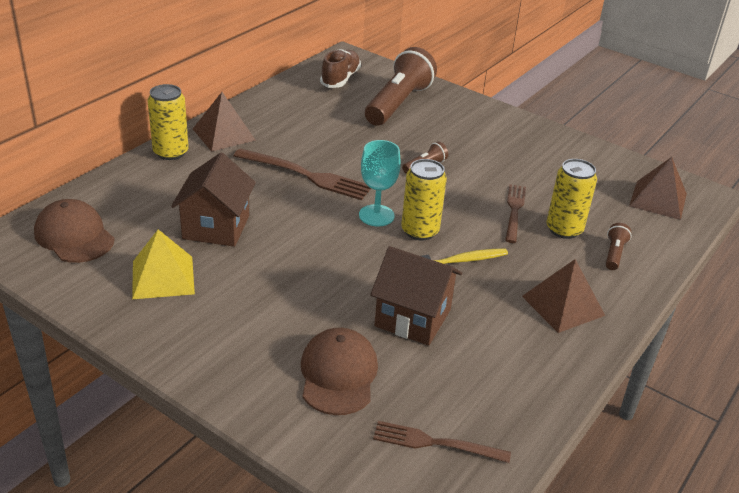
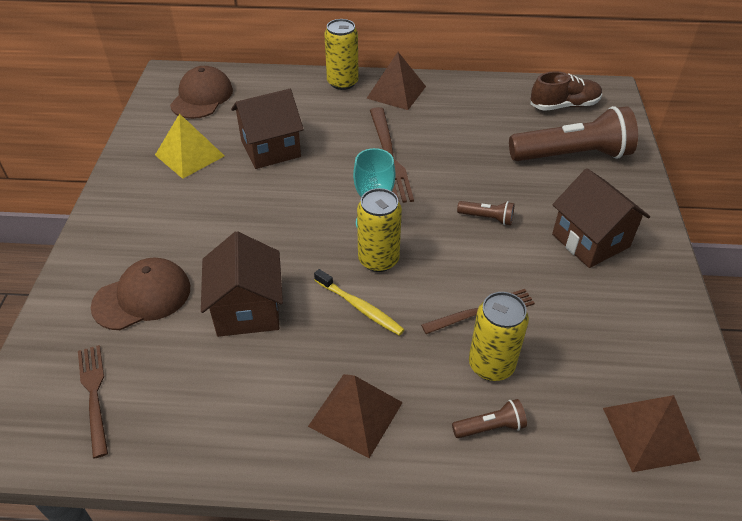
camera: 60 degrees right, 10 degrees up
none -> brown house [552,168,650,268]

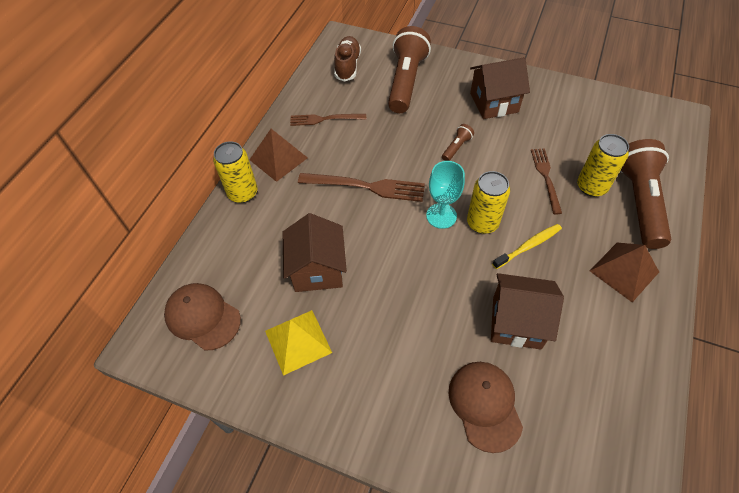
camera: 70 degrees left, 10 degrees up
brown fork [78,345,108,458] -> brown fork moved to [290,114,366,126]
brown flashlight [452,399,527,438] -> brown flashlight [620,139,671,249], size x2.34
brown pyramid [603,395,701,472] -> none

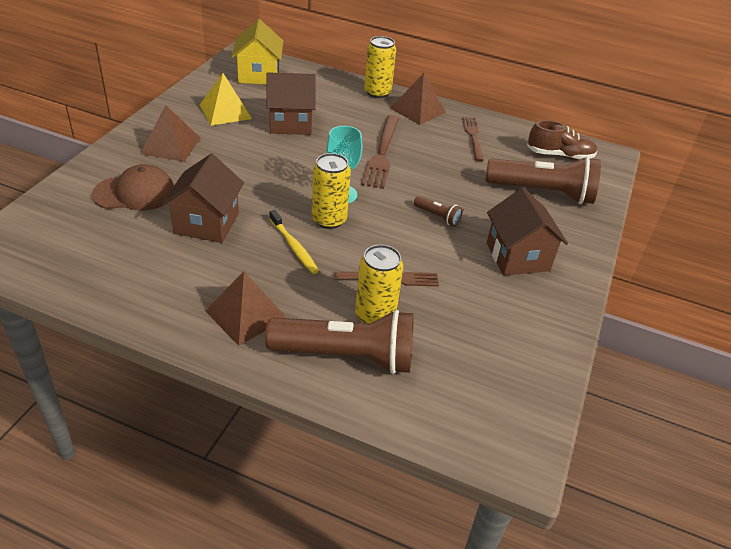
camera: 85 degrees right, 15 degrees down
brown cap [164,283,241,351] -> yellow house [232,19,283,85]
none -> brown pyramid [140,105,200,162]

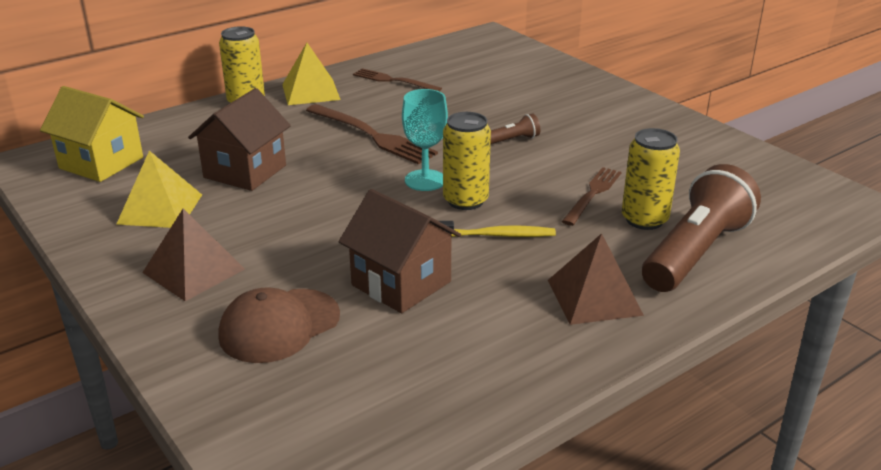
camera: 55 degrees left, 10 degrees down
brown cap [92,164,174,210] -> brown cap turned 150 degrees counterclockwise [218,288,340,363]
brown pyramid [390,73,446,125] -> yellow pyramid [282,43,341,105]
brown flashlight [486,156,601,204] -> none
brown house [487,188,568,275] -> none
brown shoe [527,120,597,160] -> none

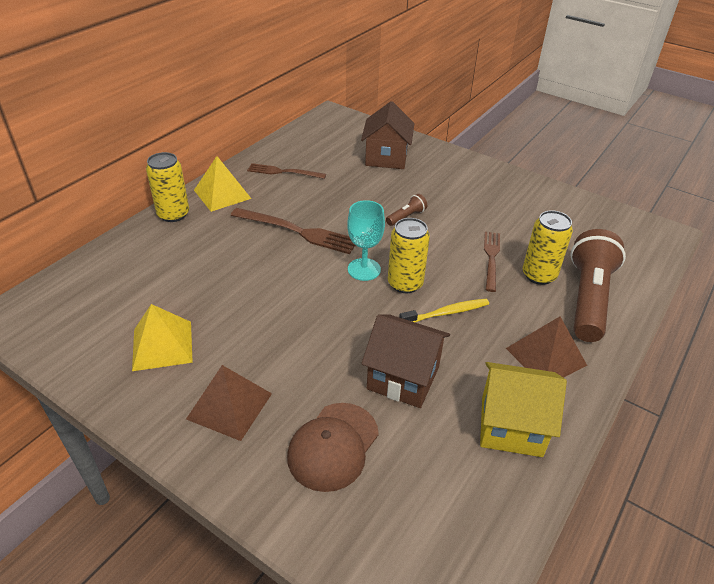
camera: 20 degrees left, 10 degrees up
yellow house [40,86,144,182] -> yellow house moved to [480,362,567,457]
brown house [188,88,291,191] -> brown house moved to [361,101,415,169]

